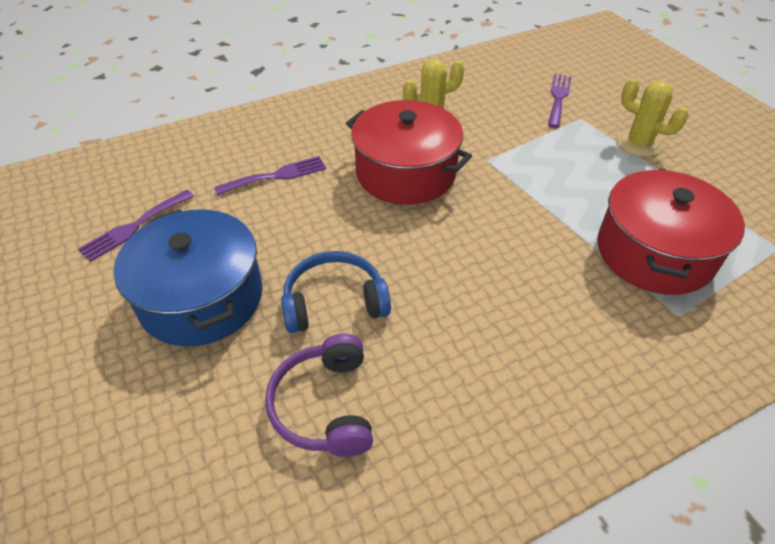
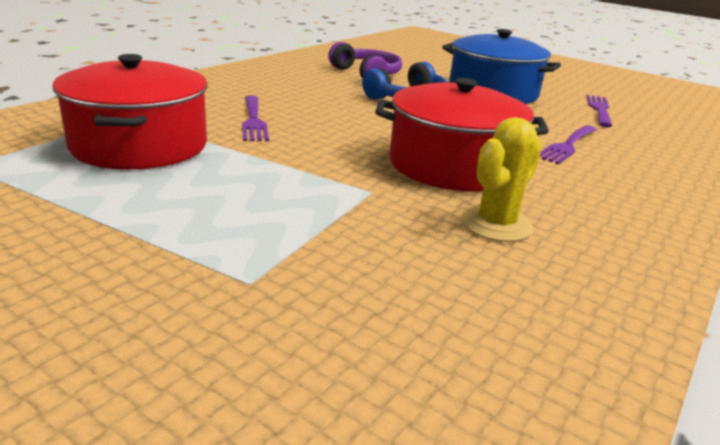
camera: 150 degrees right, 20 degrees down
purple fork [548,74,572,128] -> purple fork moved to [242,95,269,141]
yellow cactus [617,78,689,157] -> none

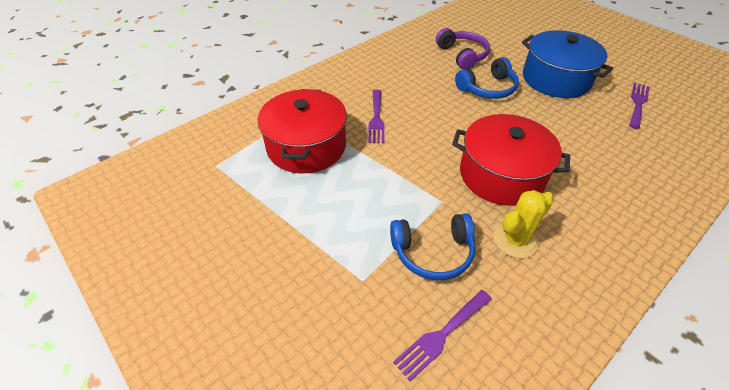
camera: 15 degrees right, 20 degrees up
purple fork [539,125,597,164] -> purple fork moved to [393,290,492,381]
none -> blue headphones [390,213,476,280]

